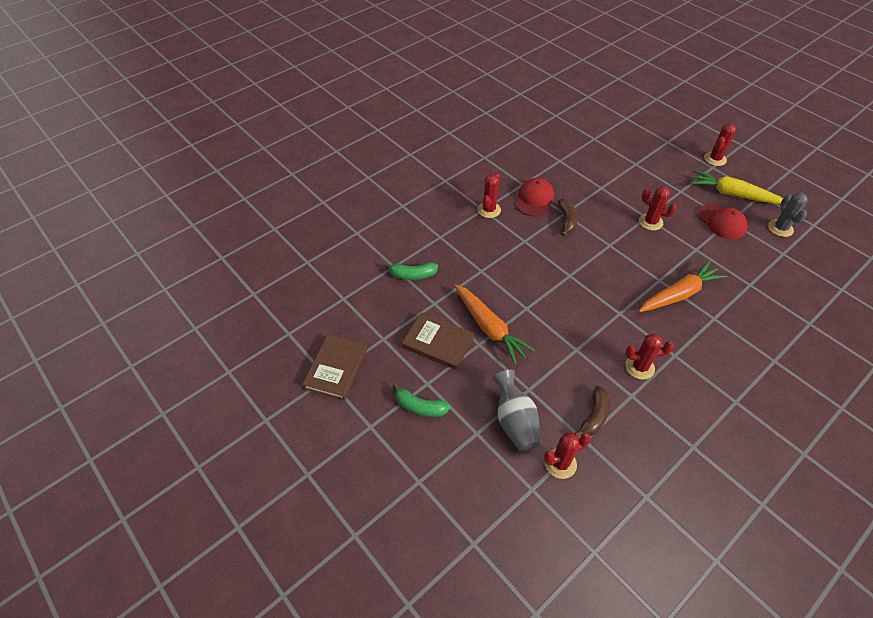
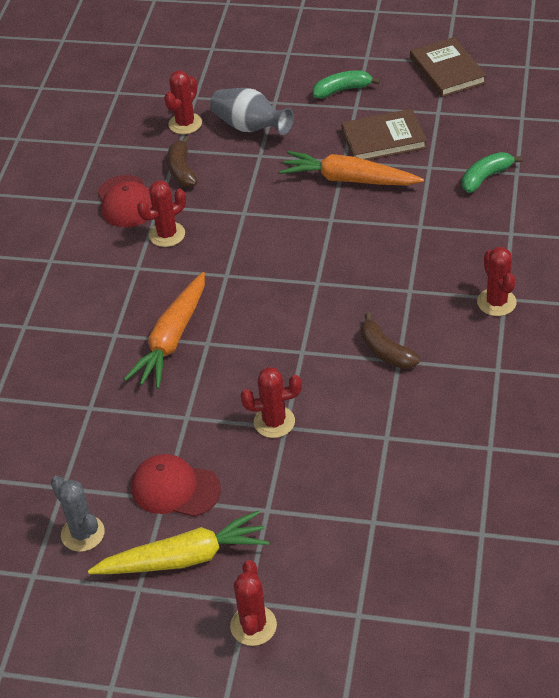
camera: 145 degrees right, 5 degrees down
red cap [516,178,554,217] -> red cap moved to [98,175,152,227]

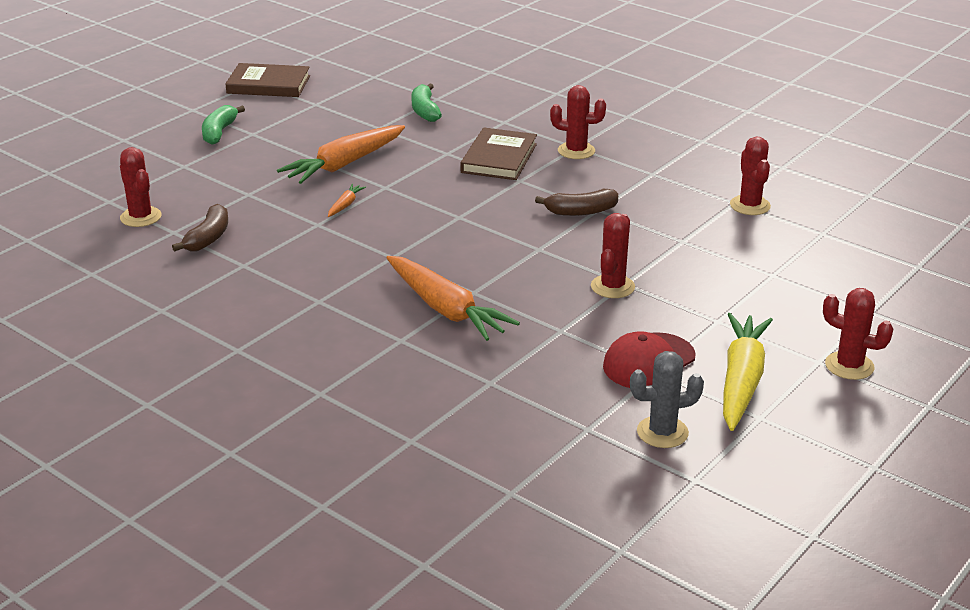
camera: 65 degrees left, 15 degrees down
red cap [98,175,152,227] -> none
red cactus [137,180,186,247] -> red cactus moved to [730,136,771,215]
brown banana [168,136,198,187] -> brown banana turned 90 degrees counterclockwise [172,204,228,251]
grey vase [210,88,294,135] -> none
brown book [342,109,427,160] -> brown book moved to [460,128,537,180]
none -> orange carrot [328,184,366,217]

